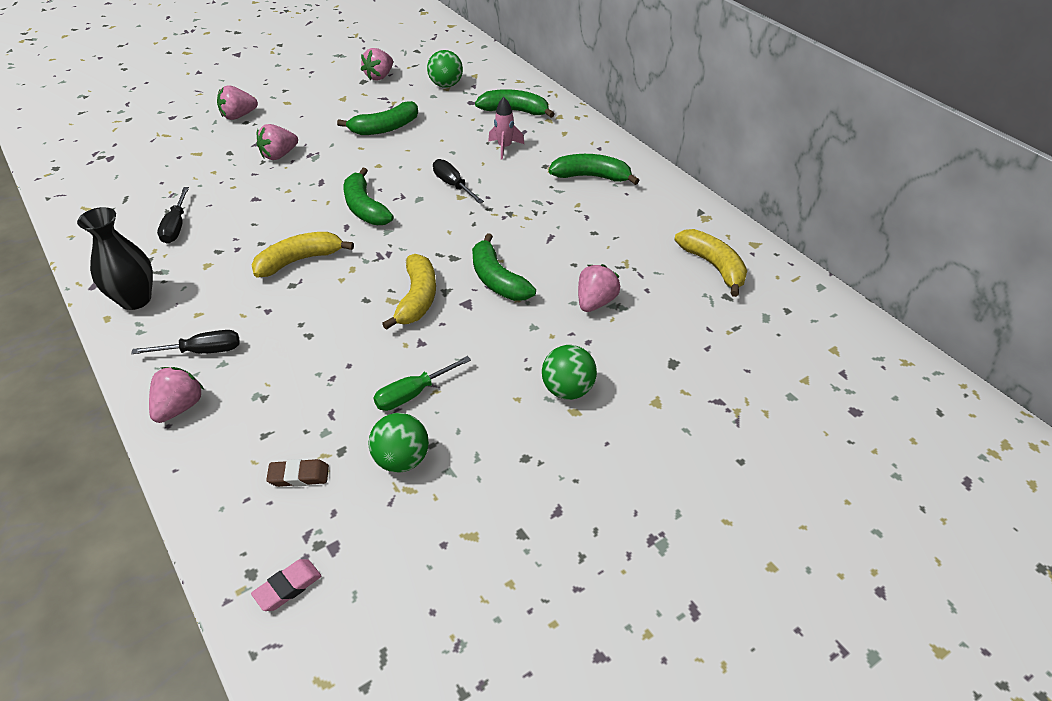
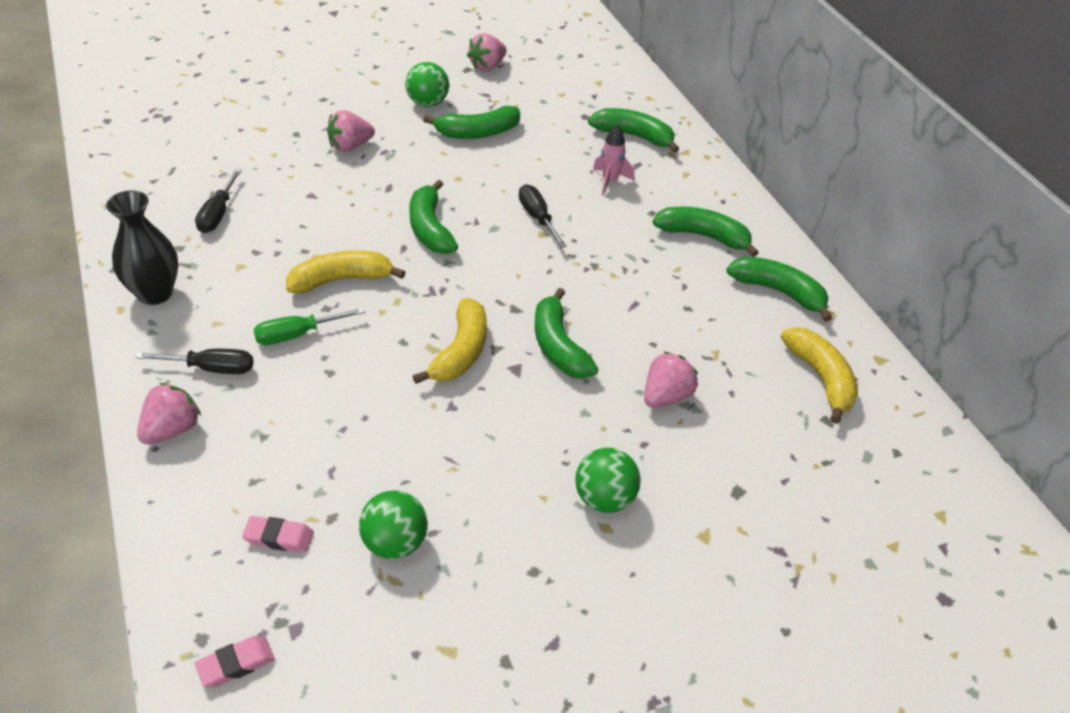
camera: 10 degrees right, 0 degrees up
pink strawberry [217,85,258,120] -> none
brown eraser [266,459,329,487] -> pink eraser [242,516,314,553]
green screwdriver [373,356,471,411] -> green screwdriver moved to [253,308,365,345]
green ball [427,50,463,88] -> green ball moved to [405,62,449,107]
none -> green banana [727,257,832,322]

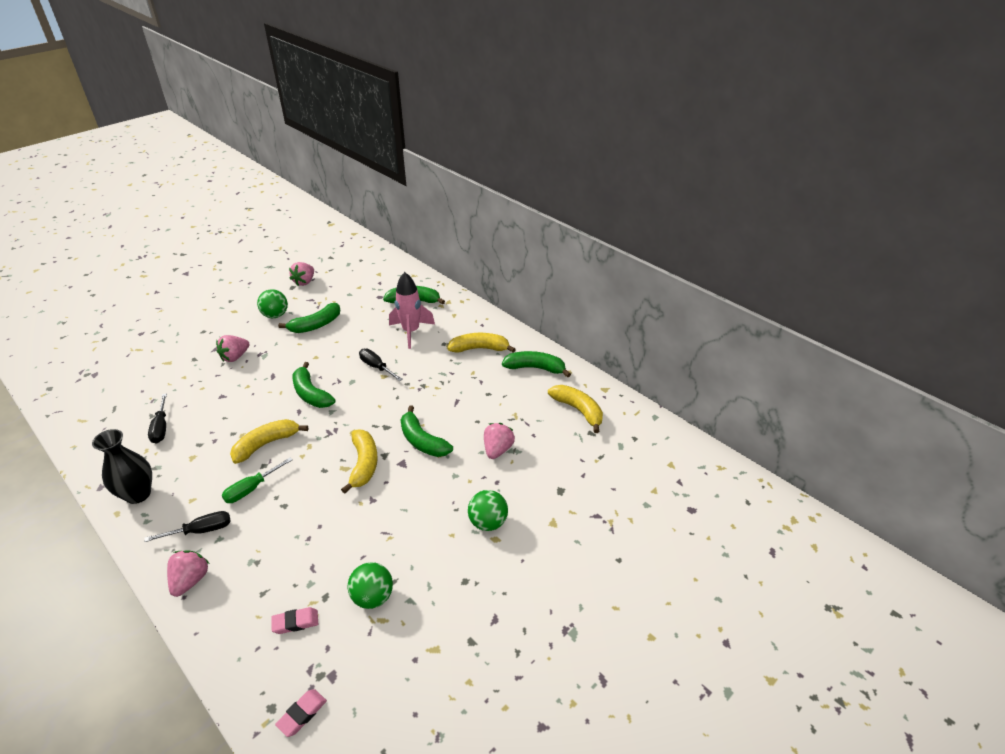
camera: 20 degrees left, 5 degrees down
pink rocket [593,124,635,196] -> pink rocket [389,272,435,349], size x1.67
green banana [653,207,759,257] -> yellow banana [448,333,516,353]

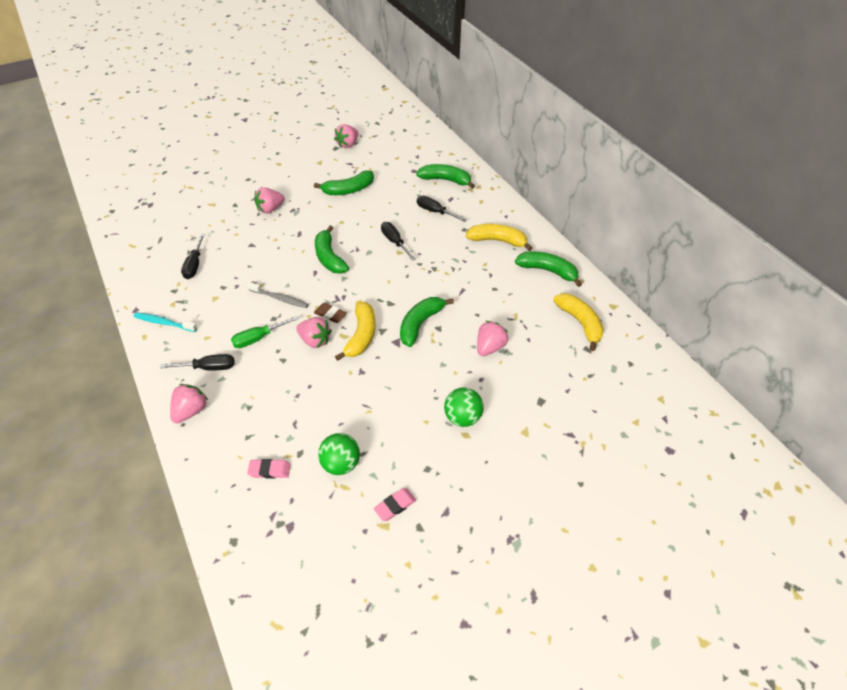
camera: 15 degrees right, 10 degrees up
black vase [92,429,152,504] -> turquoise toothbrush [134,312,197,332]
yellow banana [230,419,308,464] -> grey toothbrush [247,282,309,308]
green ball [257,289,288,318] -> none
pink eraser [275,689,327,737] -> pink eraser moved to [374,488,416,521]
pink rocket [389,272,435,349] -> black screwdriver [417,196,467,222]
green banana [401,406,453,457] -> green banana turned 60 degrees clockwise [400,297,454,347]
none -> pink strawberry [296,317,332,348]
none -> brown eraser [314,303,347,323]

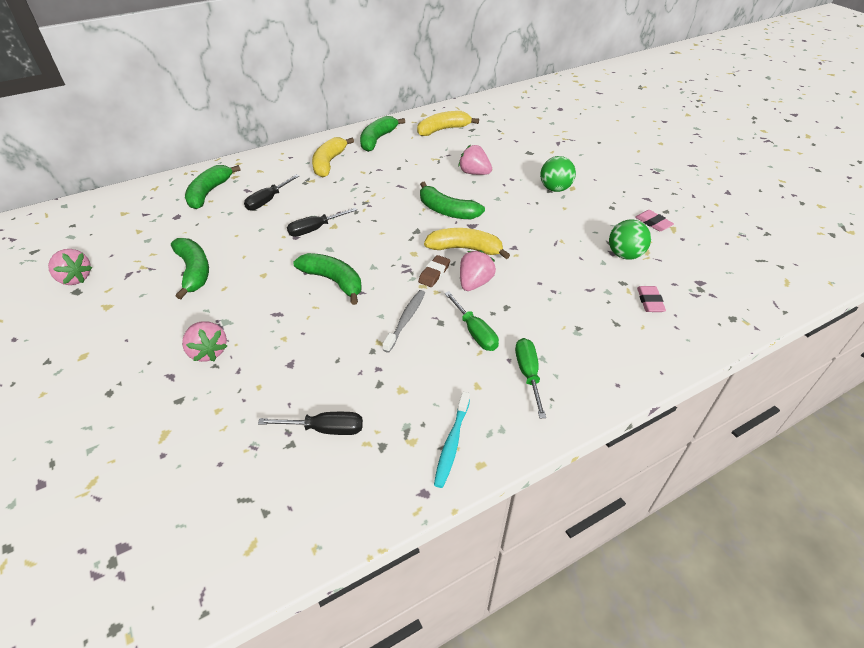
camera: 90 degrees left, 5 degrees down
black screwdriver [160,354,234,370] -> green screwdriver [515,338,546,419]
pink strawberry [170,384,208,424] -> none
green banana [315,225,349,274] -> green banana turned 120 degrees counterclockwise [293,253,362,305]

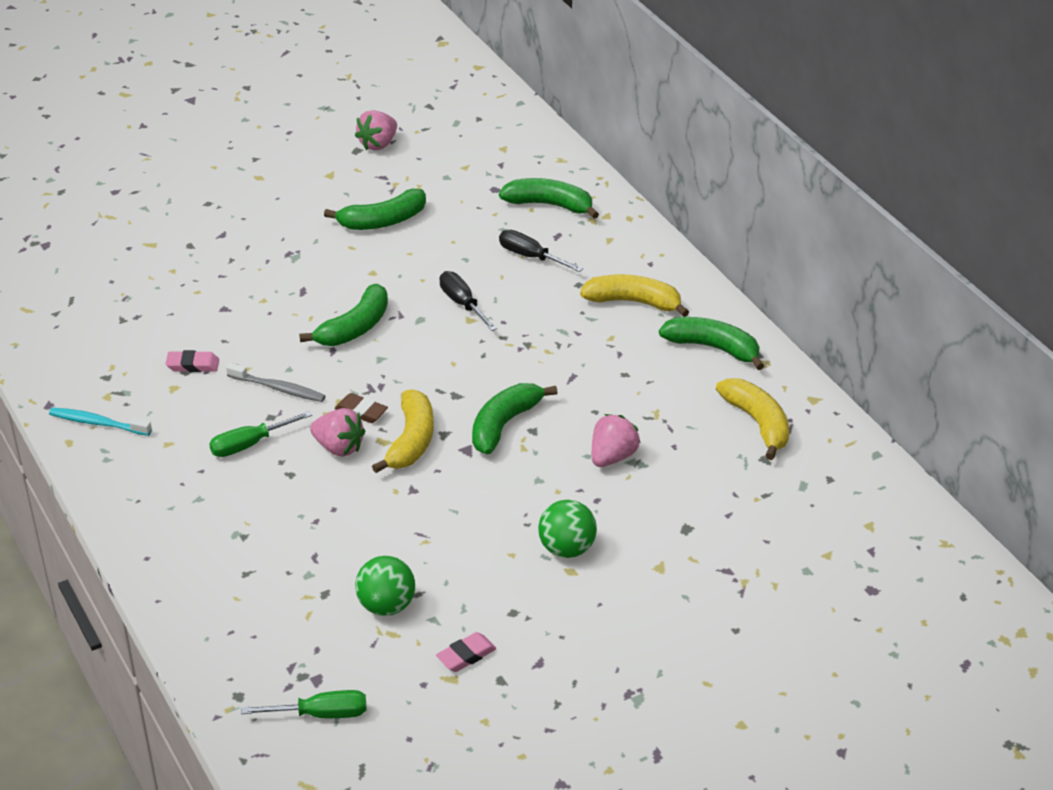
camera: 90 degrees right, 5 degrees down
pink strawberry [182,321,227,362] -> none
black screwdriver [258,412,363,435] -> none
green screwdriver [515,338,546,419] -> green screwdriver moved to [241,690,366,718]
pink eraser [637,286,666,312] -> pink eraser moved to [165,350,219,372]

